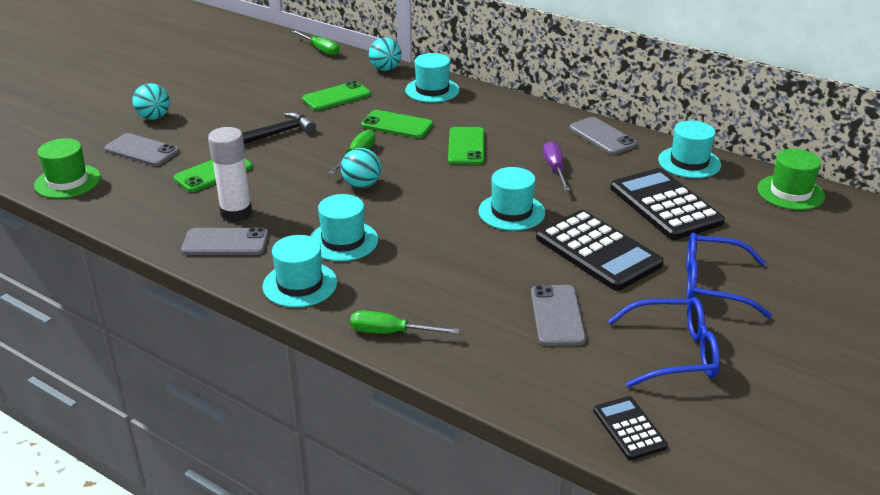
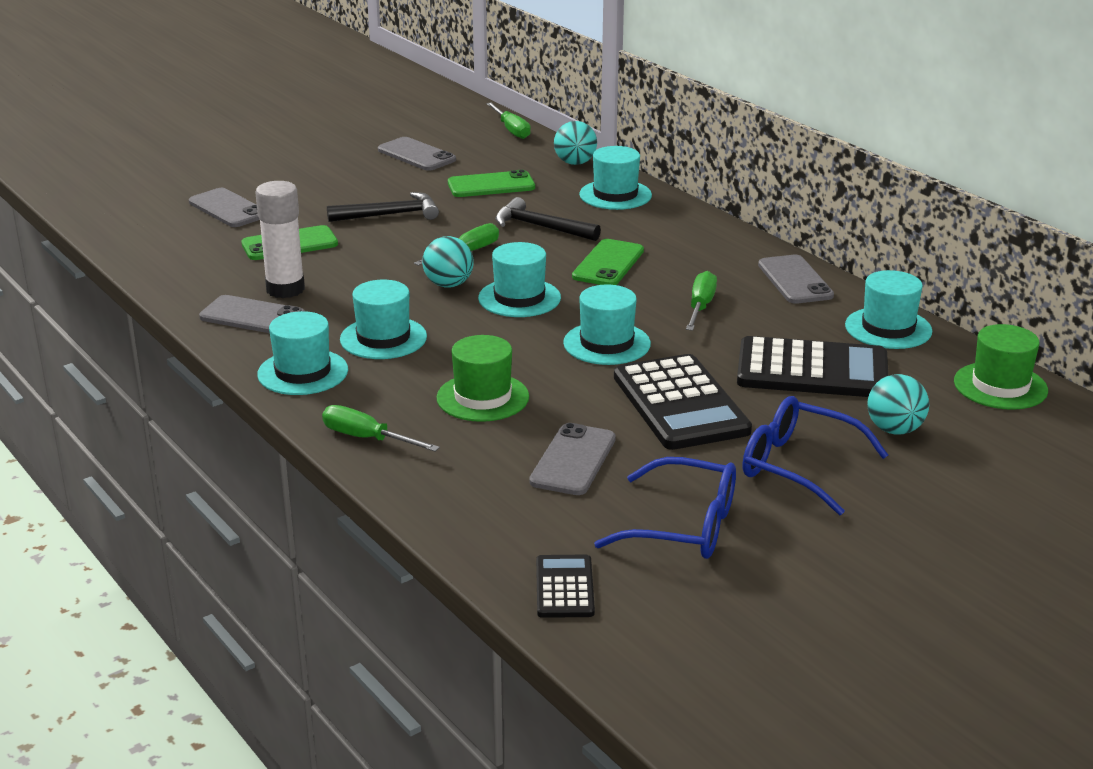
camera: 20 degrees right, 5 degrees down
green hat [34,138,101,199] -> green hat moved to [436,335,529,422]
turquoise ball [132,83,170,120] -> turquoise ball moved to [867,374,929,435]
green phone [361,110,433,138] -> black hammer [495,197,601,241]
purple screwdriver [543,141,570,191] -> green screwdriver [686,271,717,331]
black calculator [610,168,725,240] -> black calculator turned 105 degrees clockwise [737,336,888,397]
none -> grey phone [378,137,456,171]
none -> turquoise hat [478,242,561,317]

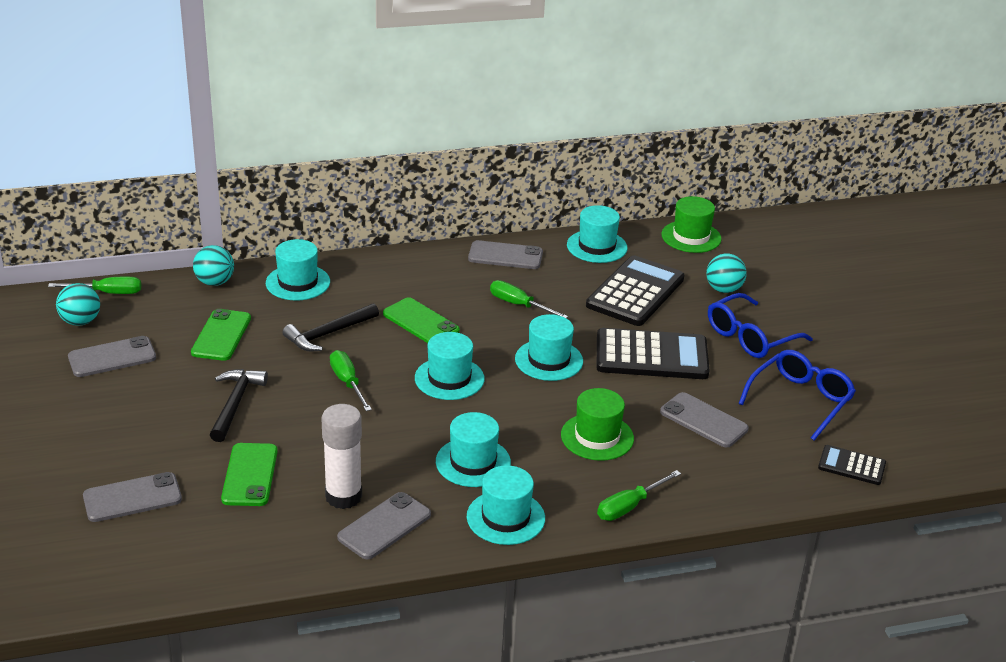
camera: 70 degrees left, 5 degrees up
turquoise ball [422,236,474,288] -> turquoise ball moved to [56,283,100,326]

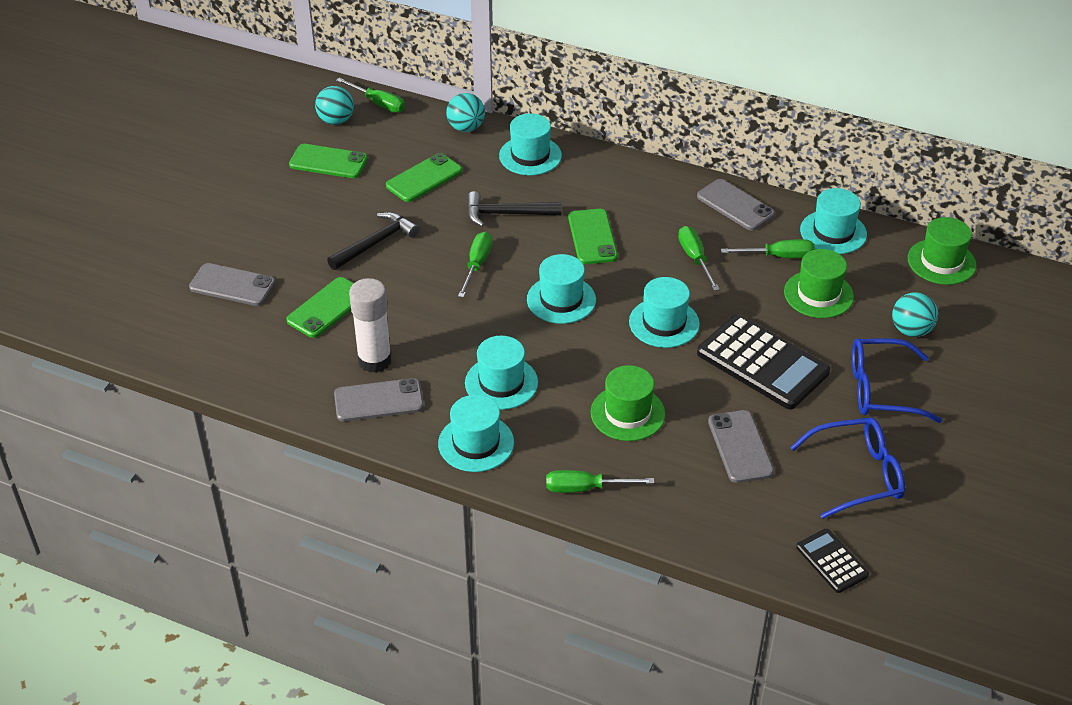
camera: 40 degrees right, 10 degrees up
grey phone [68,336,156,377] -> green phone [289,144,368,178]
black calculator [586,255,684,326] -> green hat [784,249,854,318]
none -> green screwdriver [721,239,815,258]

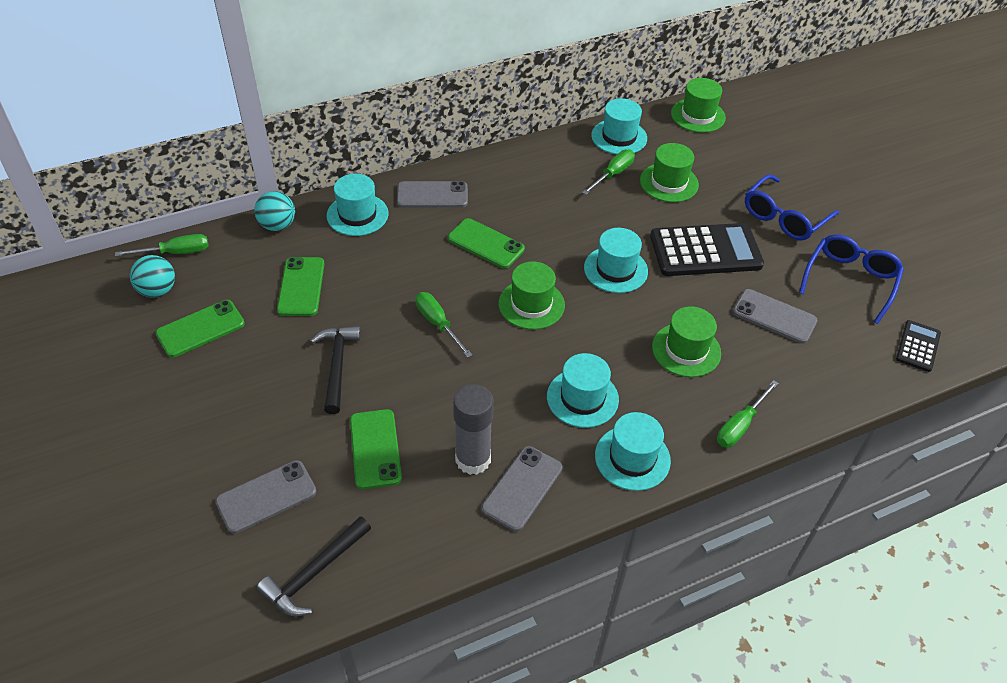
camera: 50 degrees left, 5 degrees up
white glue stick [349,278,392,373] -> grey glue stick [453,384,494,475]
black hammer [467,191,562,227] -> black hammer moved to [257,516,371,616]
turquoise hat [527,254,596,324] -> green hat [499,261,565,330]
green screwdriver [678,226,720,291] -> none
grey phone [697,179,775,231] -> grey phone moved to [397,181,468,208]
black calculator [796,529,869,593] -> black calculator turned 105 degrees clockwise [896,320,941,372]
turquoise ball [892,292,938,337] -> none

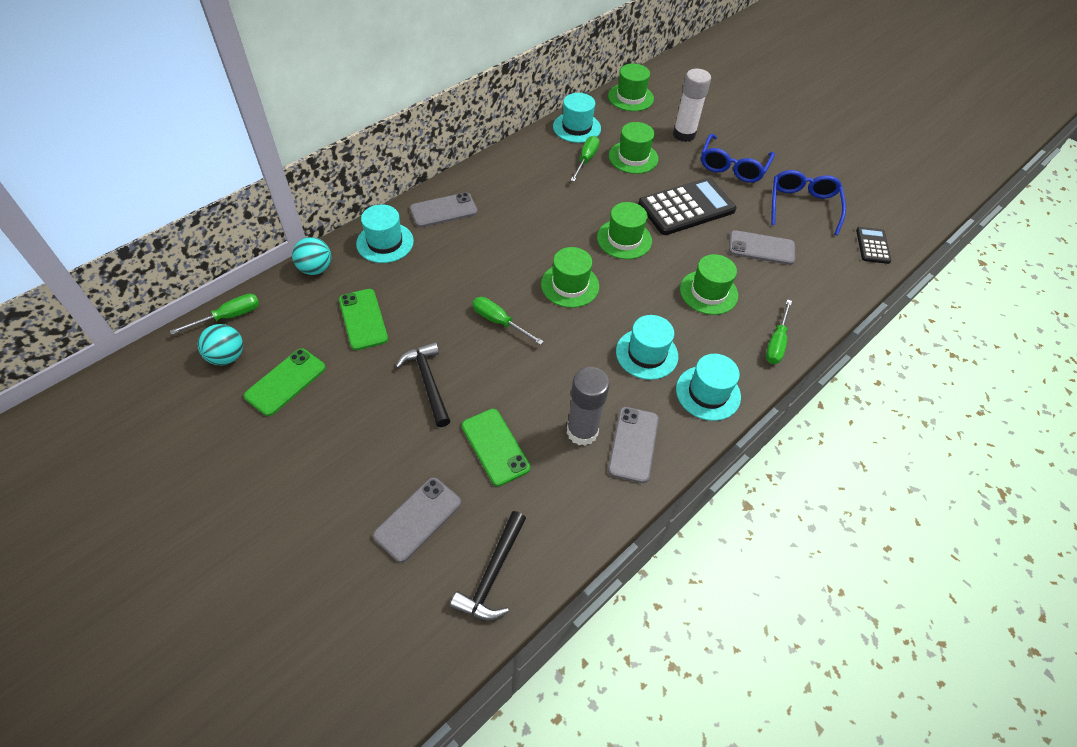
camera: 20 degrees left, 5 degrees up
green phone [448,218,525,269] -> none
turquoise hat [584,228,648,293] -> green hat [597,202,652,259]
none -> white glue stick [673,69,711,142]

